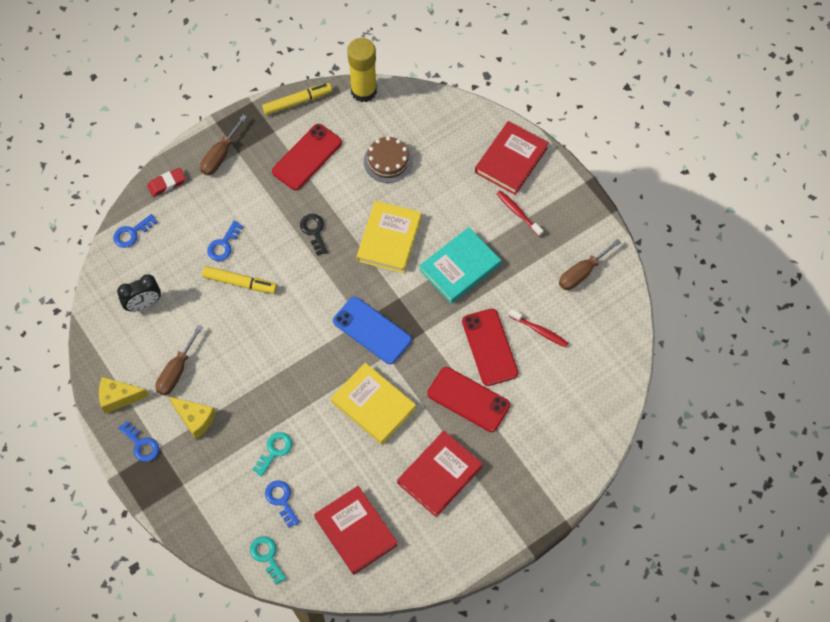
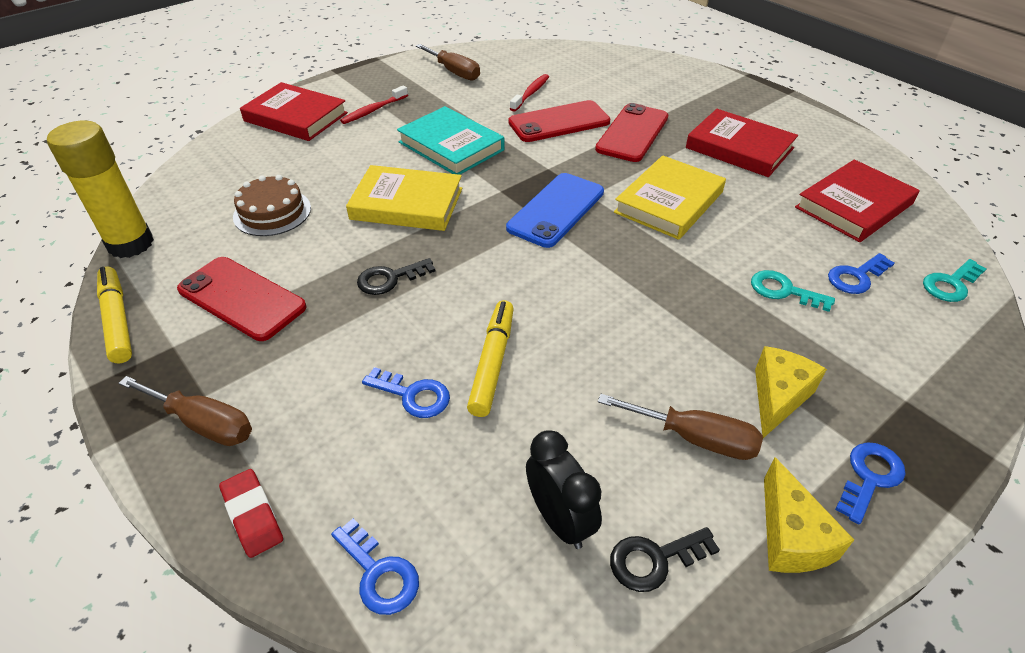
camera: 95 degrees left, 20 degrees down
none -> black key [610,527,720,592]

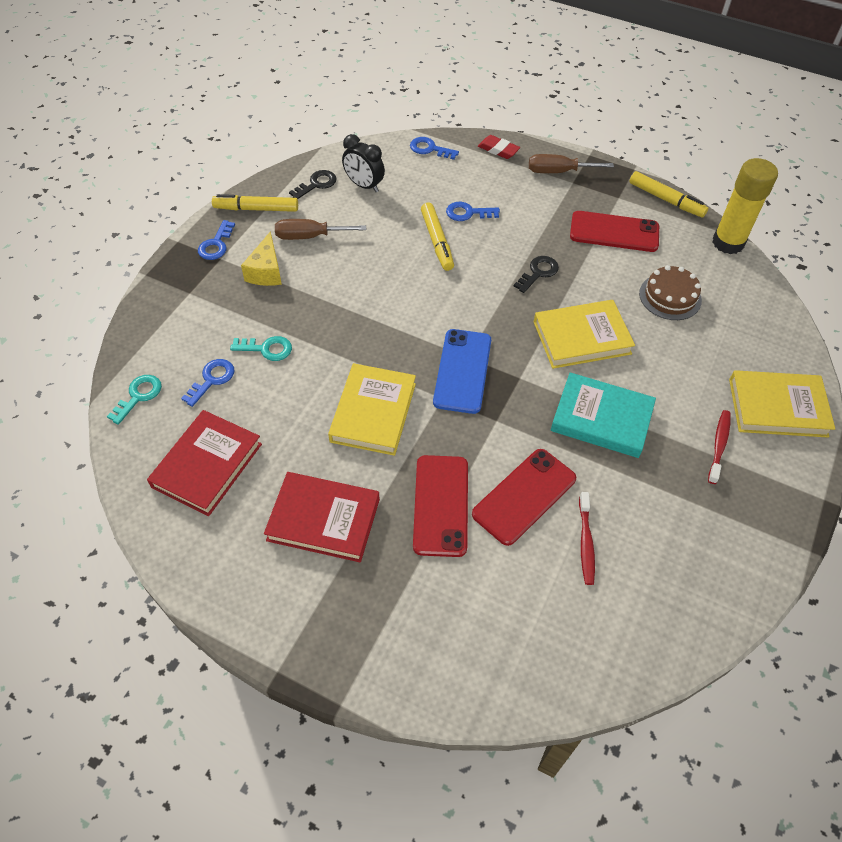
camera: 155 degrees right, 10 degrees up
red book [240,82,348,141] -> yellow book [729,370,835,438]
brown screwdriver [416,44,480,81] -> none
yellow cheese [764,457,854,573] -> yellow marker [212,194,298,212]

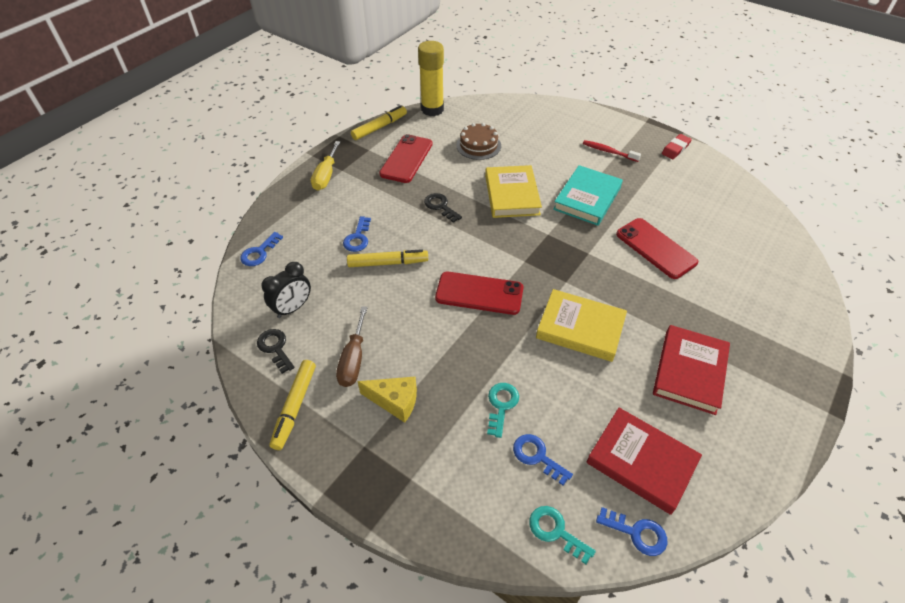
camera: 80 degrees left, 5 degrees down
blue key [198,220,235,260] -> blue key moved to [596,507,667,556]
red phone [413,455,468,557] -> red phone moved to [435,272,524,315]
blue phone [433,329,491,414] -> none
red eraser [478,135,520,159] -> red eraser moved to [662,134,692,159]
brown screwdriver [529,154,614,173] -> yellow screwdriver [311,141,340,191]
red toothbrush [579,492,595,585] -> none
yellow book [729,370,835,438] -> none

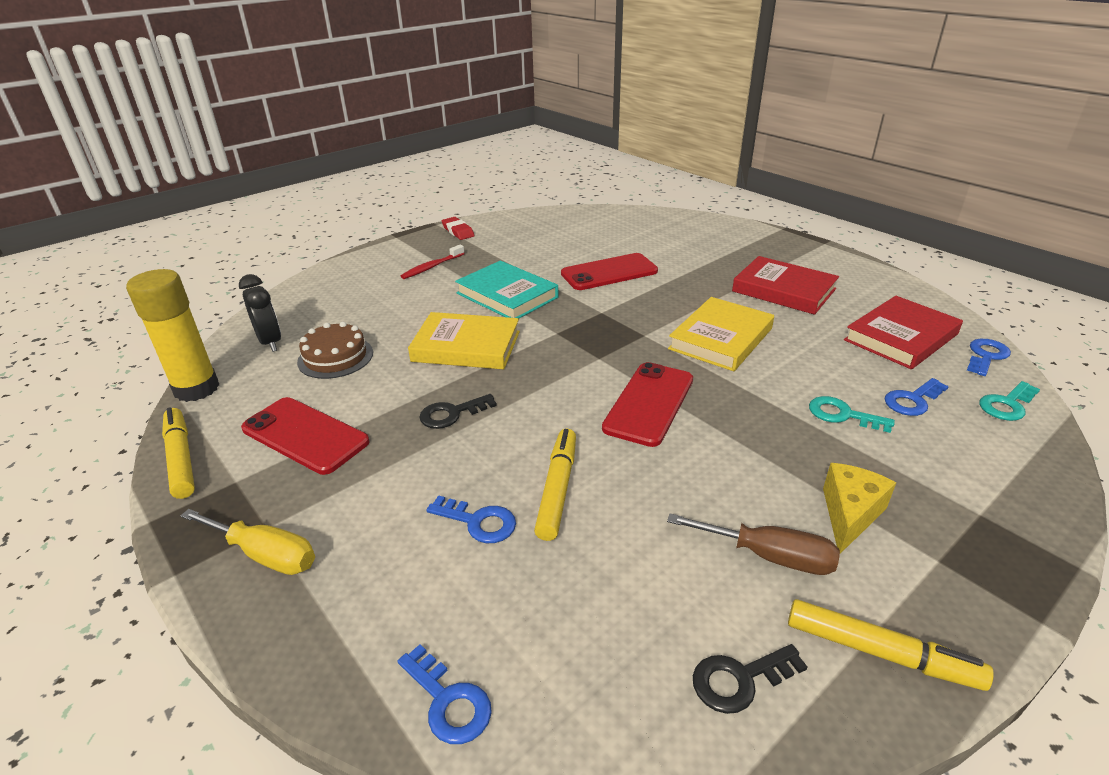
camera: 75 degrees left, 15 degrees down
black clock [261,262,311,318] -> black clock moved to [239,274,281,352]

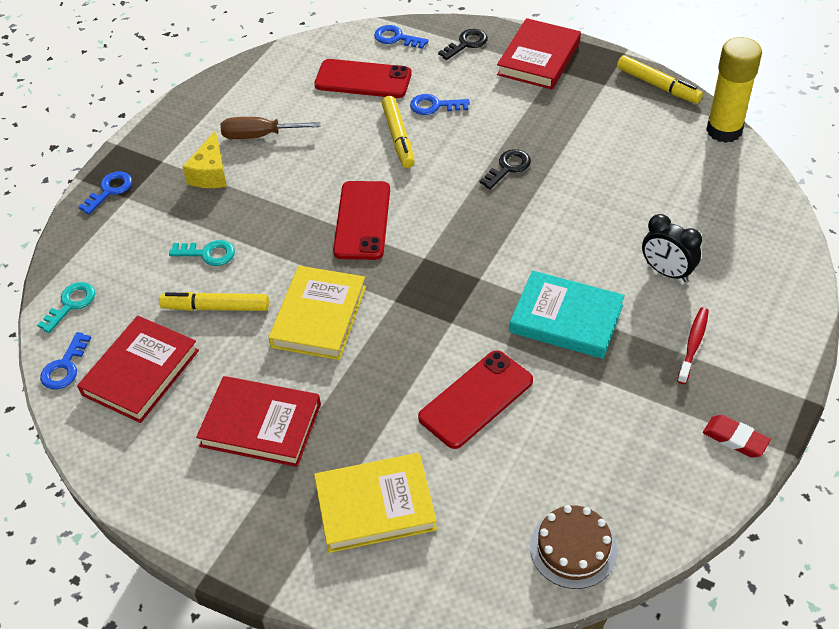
camera: 160 degrees right, 15 degrees up
yellow screwdriver [180,509,315,575] -> red book [497,18,581,89]
black clock [239,274,281,352] -> black clock moved to [642,214,702,282]
red phone [241,397,370,475] -> red phone moved to [314,59,412,98]
brown cake [297,322,373,379] -> brown cake moved to [530,505,617,589]
yellow book [408,312,520,369] -> yellow book moved to [314,453,437,553]
black key [693,644,808,714] -> black key moved to [438,29,488,60]
yellow marker [788,599,994,691] -> yellow marker moved to [159,292,269,311]
blue key [884,378,949,416] -> blue key moved to [79,171,132,214]

